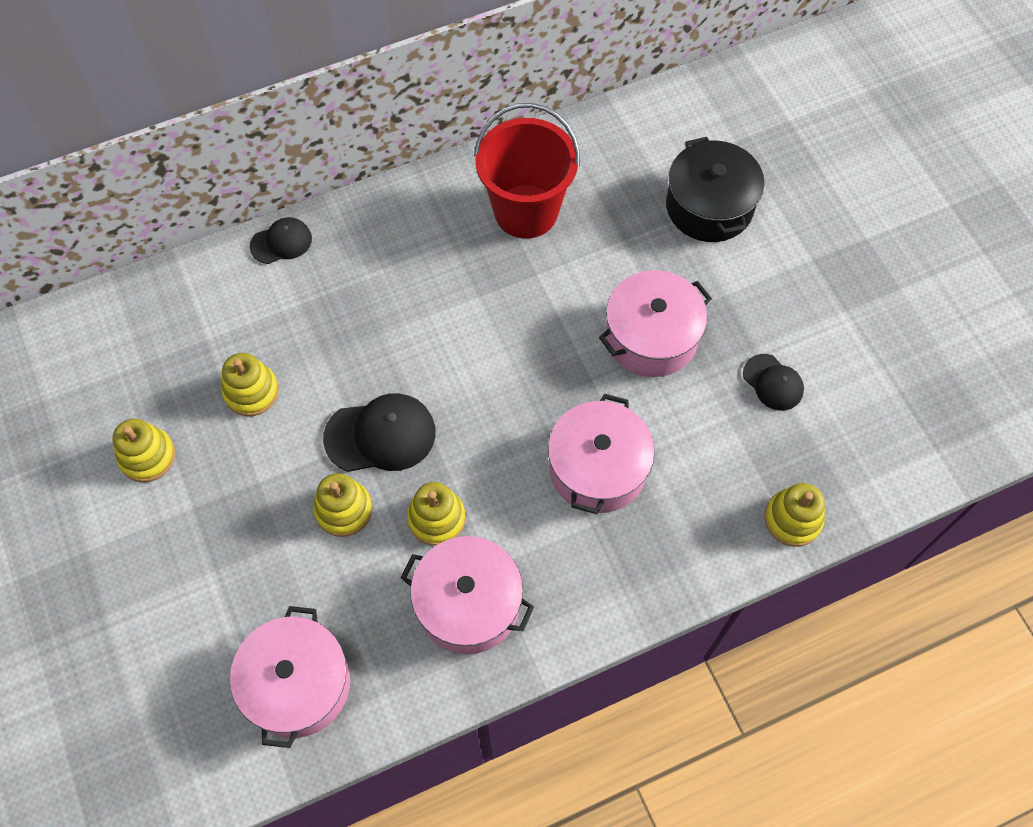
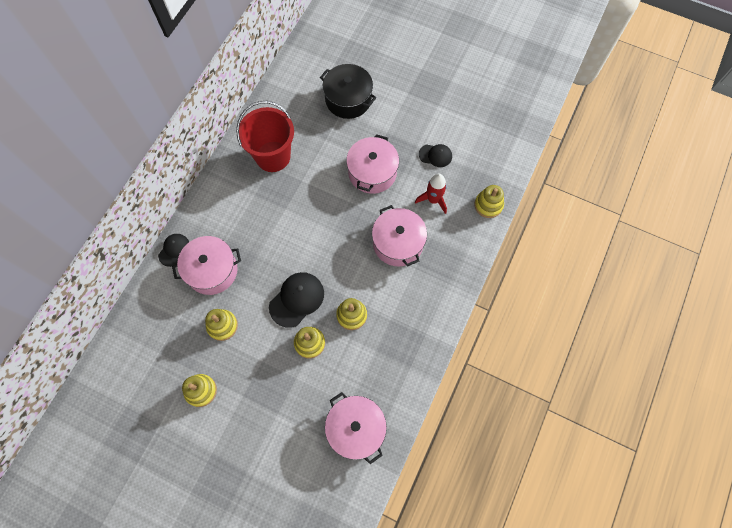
camera: 40 degrees left, 5 degrees up
pink pot [401,536,534,654] -> pink pot moved to [172,236,241,295]
none -> red rocket [415,173,447,214]

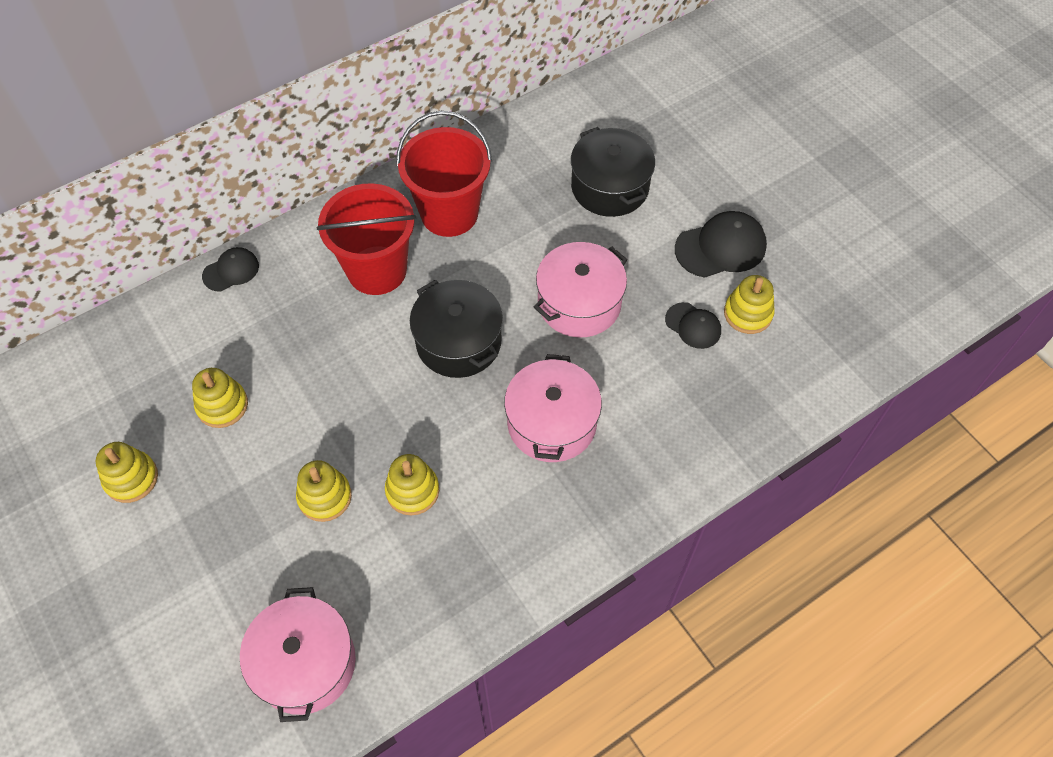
camera: 30 degrees right, 10 degrees down
pink pot [172,236,241,295] -> none
black cap [269,272,324,328] -> black cap moved to [675,211,767,278]
red rocket [415,173,447,214] -> none
yellow stacking toy [474,185,504,218] -> yellow stacking toy moved to [724,275,775,334]
none -> red bucket [316,183,416,295]
none -> black pot [410,280,503,378]

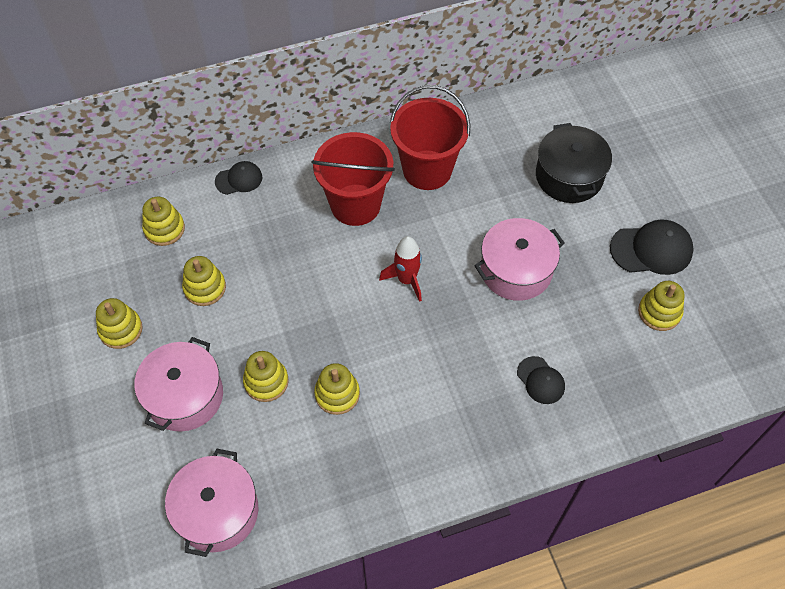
camera: 15 degrees right, 0 degrees up
black pot [410,280,503,378] -> red rocket [379,236,422,302]
pink pot [504,354,602,462] -> pink pot moved to [134,337,223,432]
black cap [665,302,721,349] -> black cap moved to [517,356,565,404]
none -> yellow stacking toy [142,197,185,246]

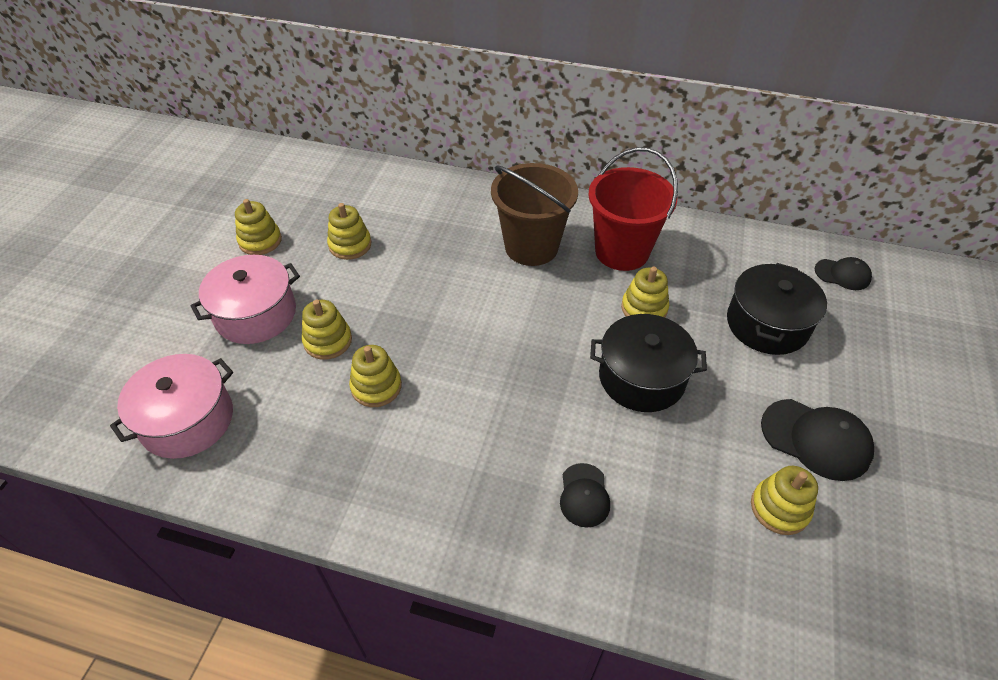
camera: 35 degrees right, 10 degrees down
yellow stacking toy [142,197,185,246] -> yellow stacking toy moved to [621,267,669,318]
black cap [215,161,263,195] -> black cap moved to [815,257,872,290]
red bucket [312,132,395,226] -> brown bucket [491,163,578,266]
red rocket [379,236,422,302] -> none
pink pot [474,218,565,301] -> black pot [590,314,707,412]

